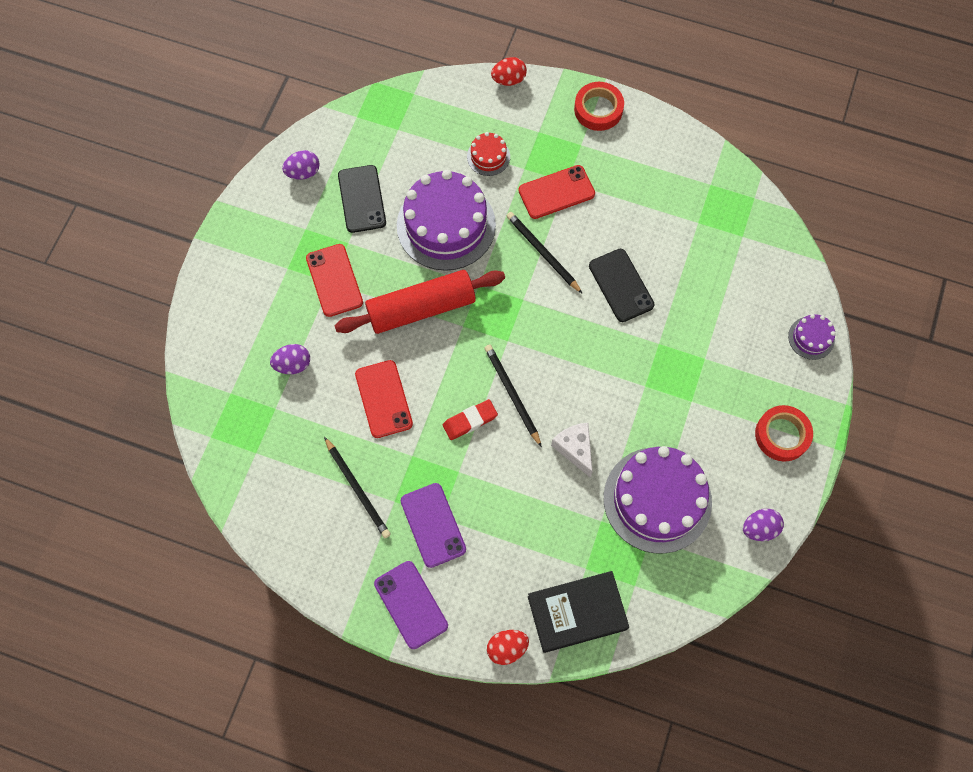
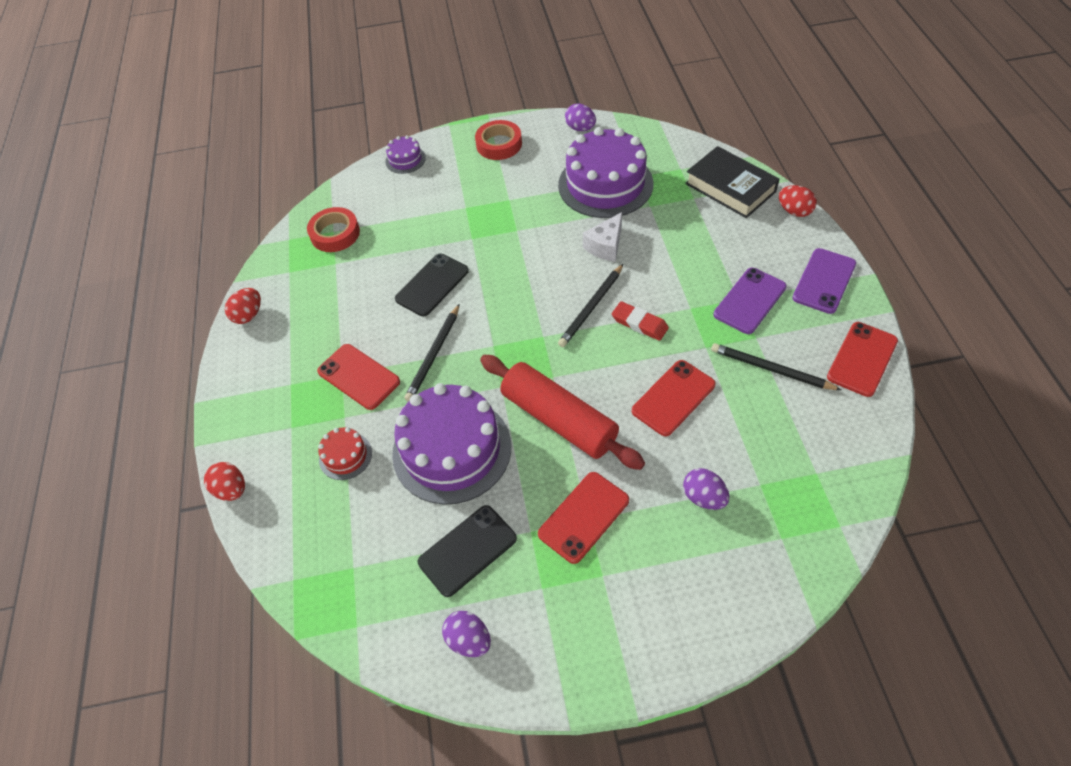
camera: 115 degrees left, 15 degrees down
black pencil [324,437,391,538] -> black pencil turned 90 degrees counterclockwise [711,343,841,390]
red tape [574,82,624,131] -> red tape moved to [307,207,360,252]
none -> red egg [225,288,261,324]
none -> red phone [827,322,898,397]

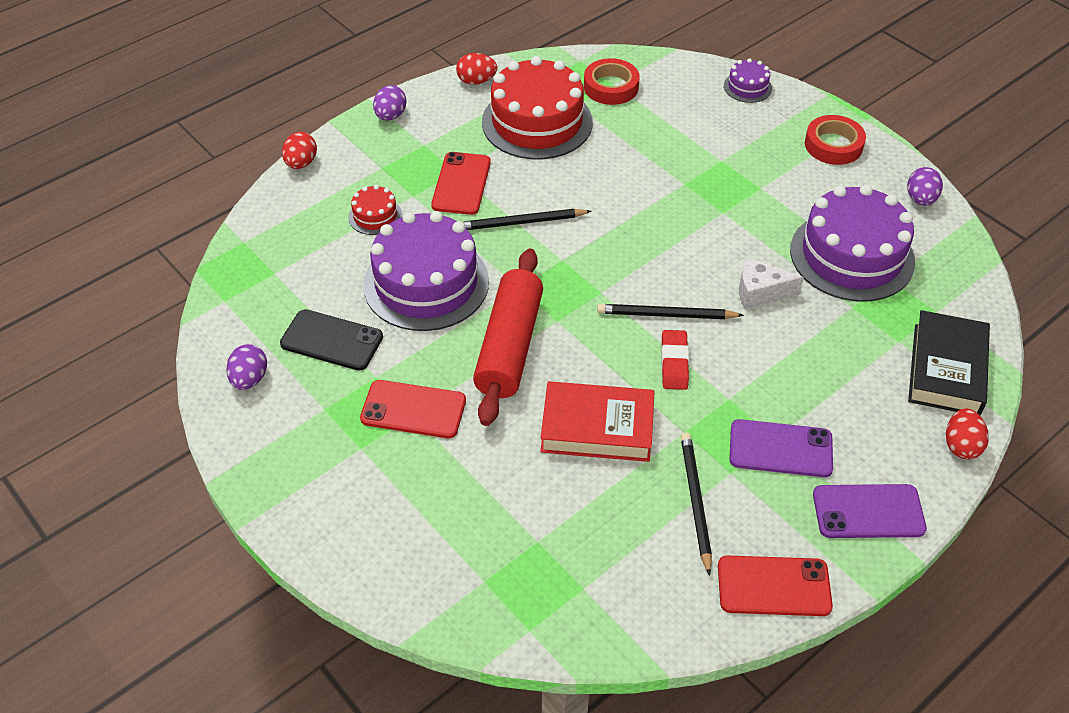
camera: 55 degrees right, 5 degrees down
black phone [395,254,469,316] -> none
red phone [632,360,716,436] -> red book [540,381,655,462]
purple egg [683,468,729,510] -> purple egg moved to [373,85,406,121]
none -> red cake [482,56,593,159]

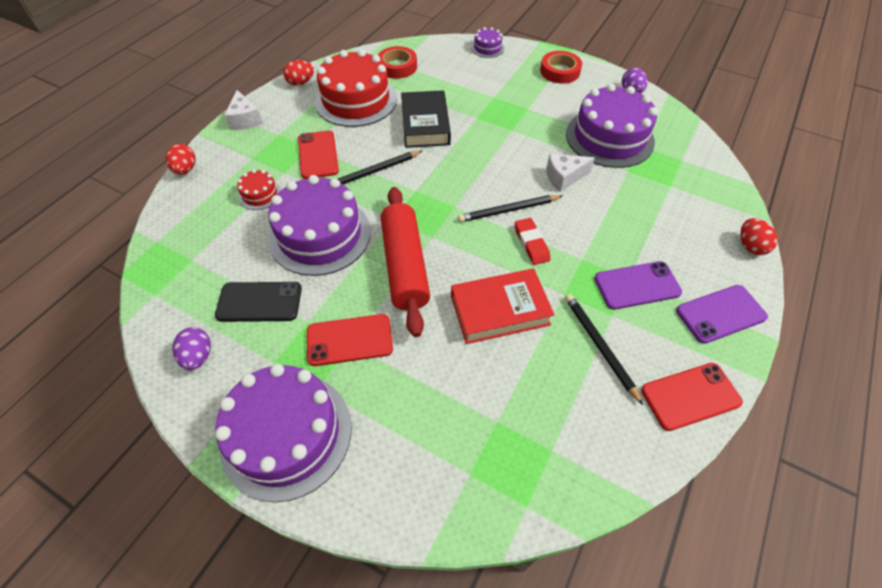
camera: 20 degrees left, 5 degrees up
purple egg [373,85,406,121] -> white cheese [224,90,263,130]
black book [908,310,990,415] -> black book moved to [401,90,451,148]
none -> purple cake [215,364,351,502]

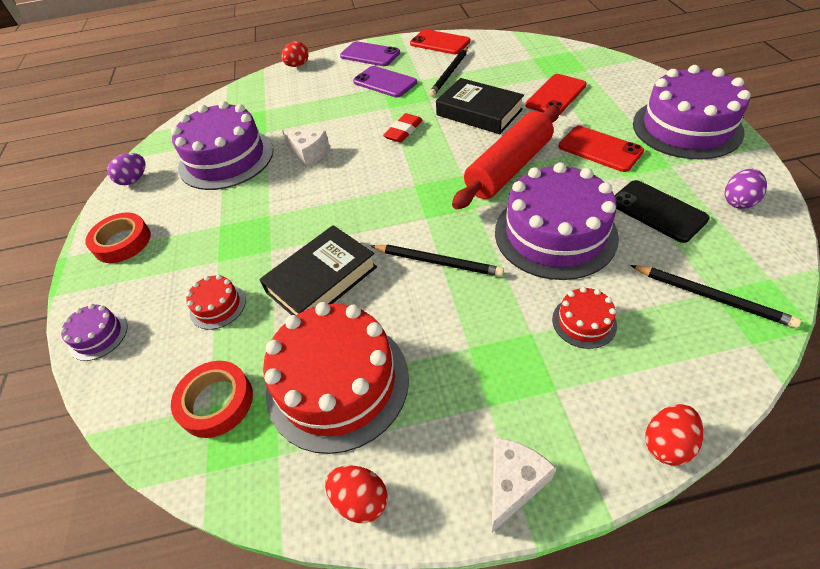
camera: 125 degrees left, 5 degrees down
red phone [298,130,339,179] -> red phone moved to [526,74,587,115]
red book [451,269,554,344] -> black book [436,78,524,134]
black pencil [458,195,562,222] -> black pencil moved to [630,265,801,328]
none -> red cake [186,275,246,330]

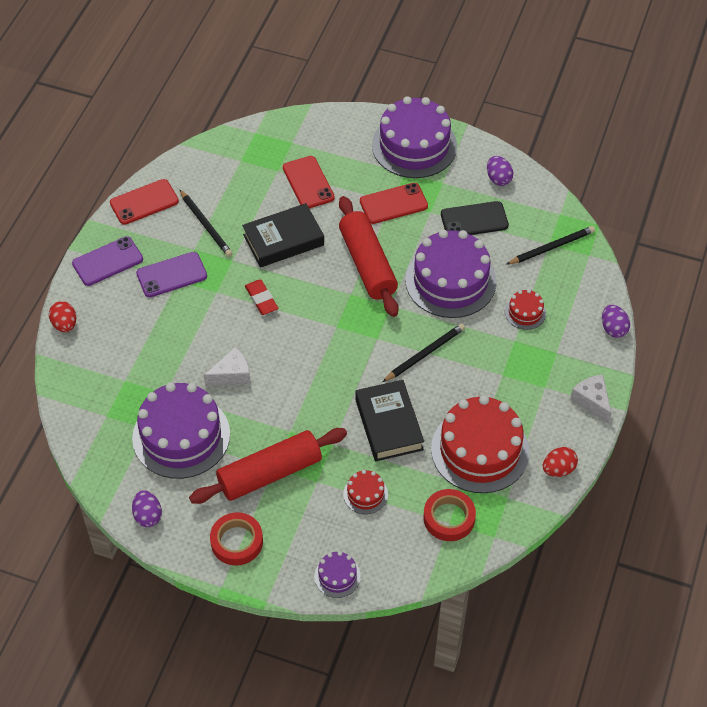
camera: 65 degrees left, 5 degrees up
red egg [645,404,704,466] -> purple egg [602,305,630,338]
none -> red rolling pin [189,428,347,504]

